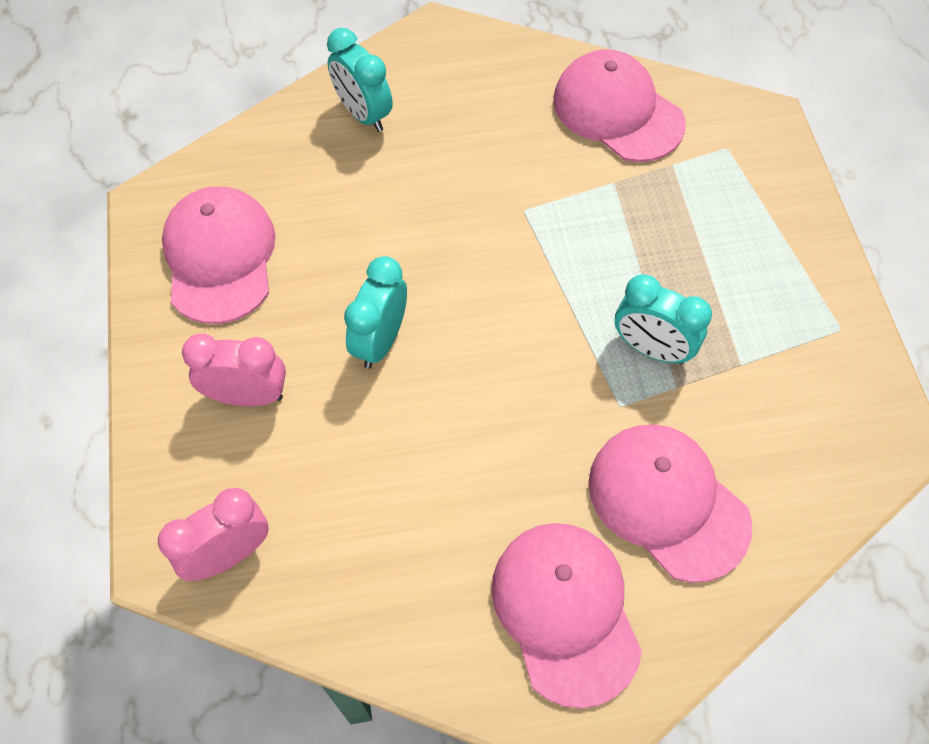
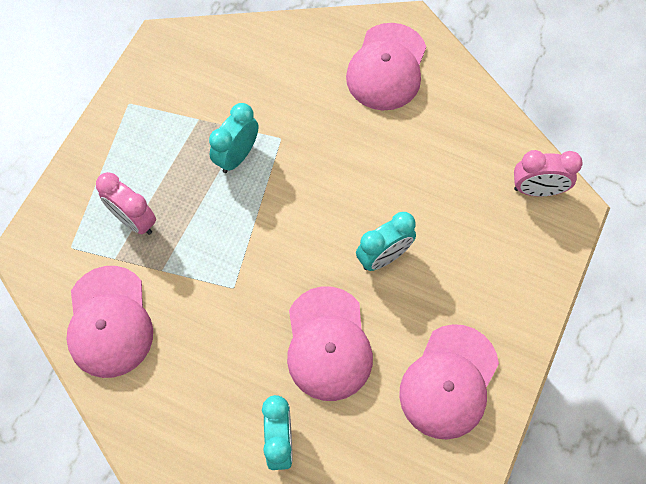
camera: 145 degrees left, 5 degrees up
pink clock [182,334,286,406] -> pink clock moved to [96,172,156,235]
pink cap [589,425,752,583] -> pink cap moved to [287,286,373,401]
turquoise clock [615,274,712,364] -> turquoise clock turned 120 degrees counterclockwise [209,103,258,173]

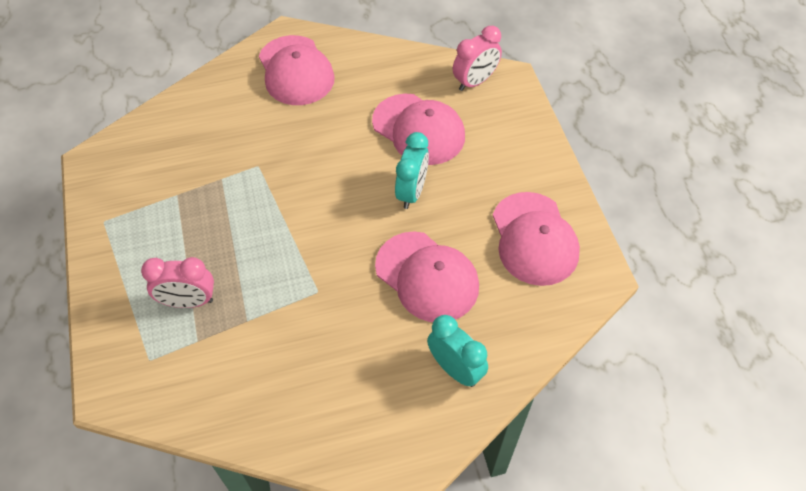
camera: 40 degrees left, 10 degrees down
pink cap [66,266,153,378] -> pink cap moved to [372,94,465,165]
turquoise clock [209,103,258,173] -> none

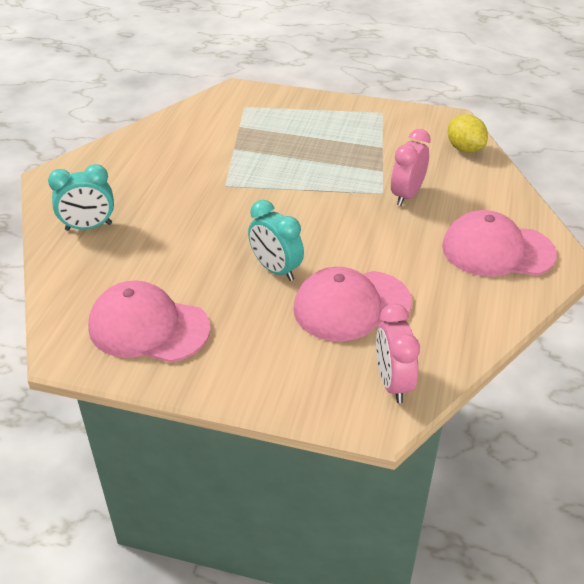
camera: 120 degrees right, 15 degrees down
pink clock [141,257,214,308] -> pink clock moved to [391,129,431,206]
pink cap [375,232,479,322] -> none
none -> yellow lemon [448,114,488,153]

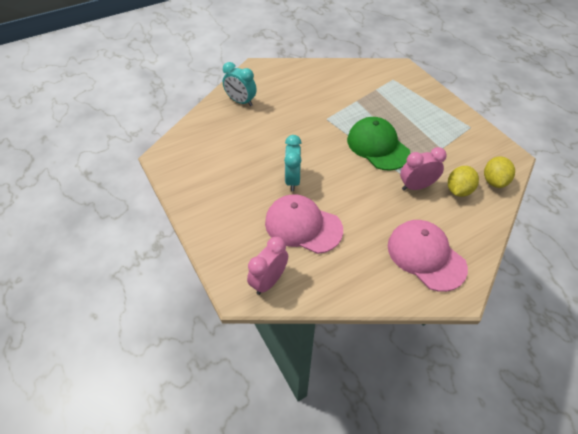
camera: 45 degrees right, 10 degrees up
pink cap [88,281,210,363] -> none
none -> green cap [347,117,410,171]
none -> yellow lemon [448,166,479,197]

